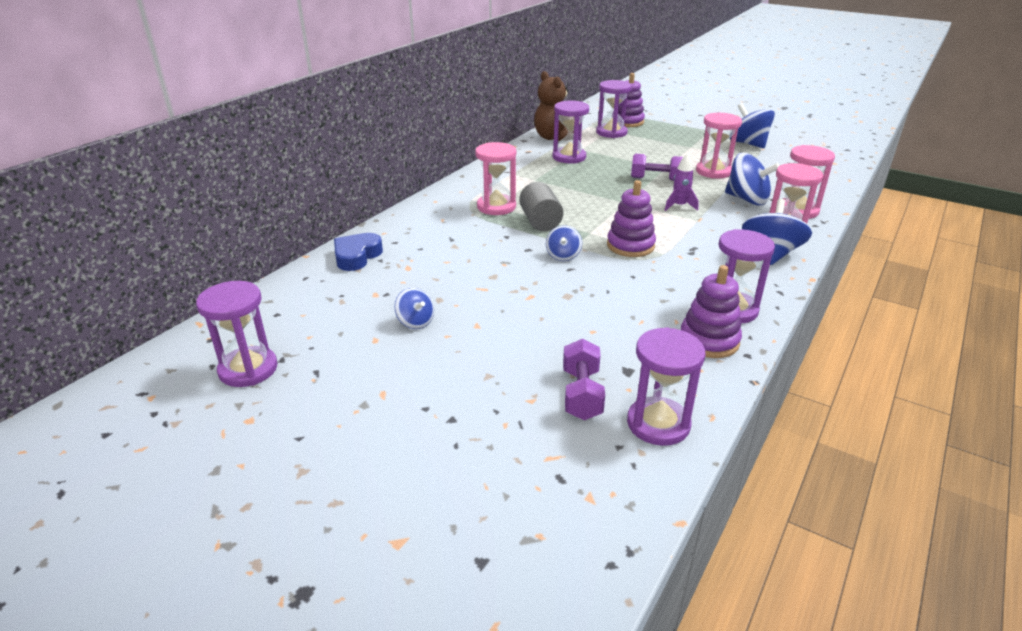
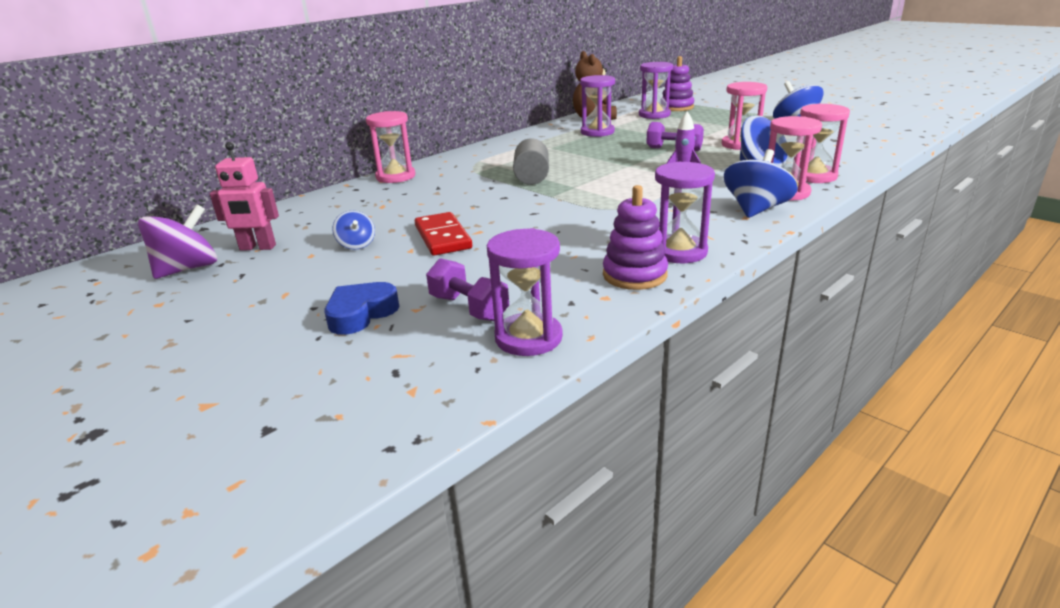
camera: 15 degrees right, 5 degrees down
purple hourglass [196,281,277,387] -> purple spinning top [138,205,217,279]
blue heart [334,233,383,271] -> blue heart moved to [325,282,400,335]
pink hourglass [475,142,516,215] -> pink hourglass moved to [366,111,415,183]
blue spinning top [546,225,582,261] -> none
purple dumbbell [563,339,605,420] -> purple dumbbell turned 60 degrees counterclockwise [426,258,509,321]
purple stacking toy [607,180,656,257] -> none
none -> pink robot [210,142,279,251]
none -> red domino [415,212,472,256]

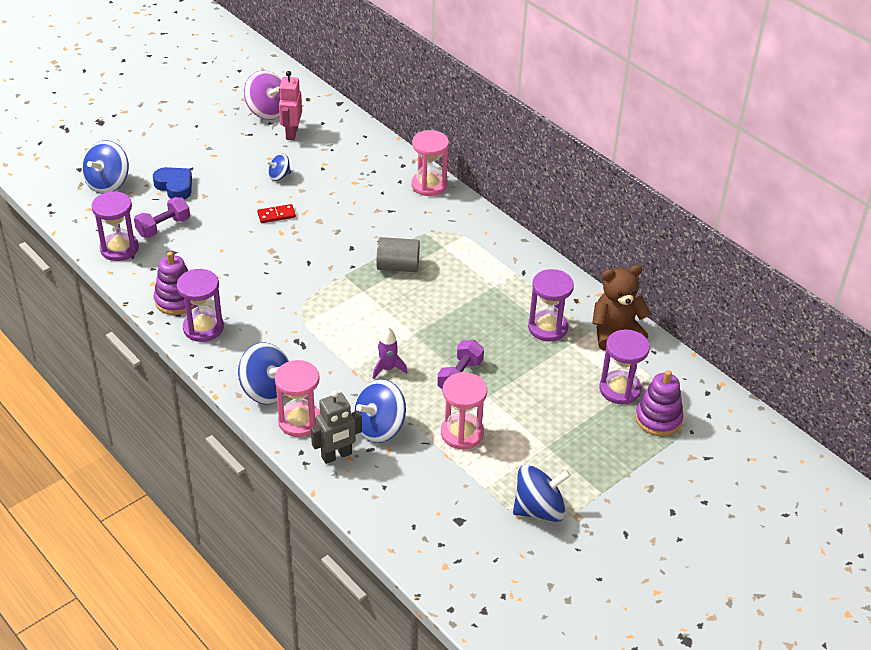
camera: 90 degrees right, 15 degrees up
red domino [415,212,472,256] -> red domino [257,204,296,223], size x0.59
pink hourglass [799,104,850,183] -> grey robot [311,390,362,464]
none -> blue spinning top [82,140,129,194]

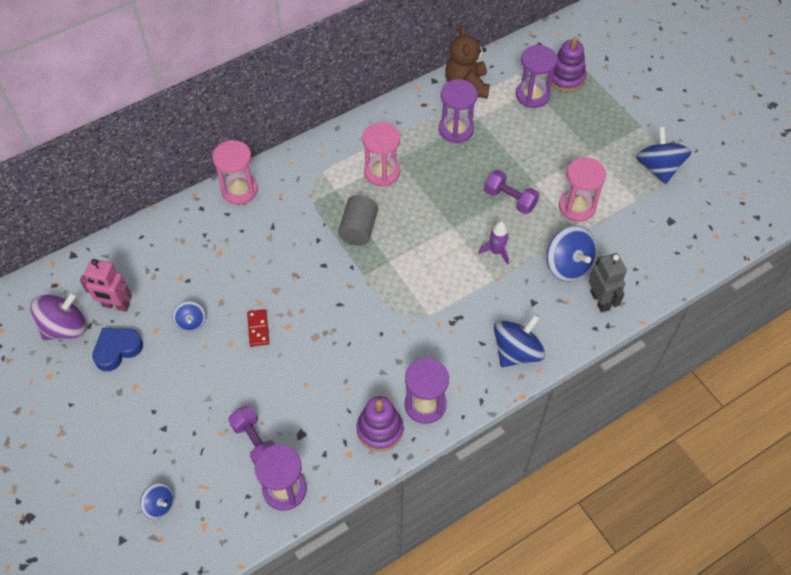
camera: 80 degrees left, 15 degrees up
blue spinning top [82,140,129,194] -> blue spinning top [140,483,174,519], size x0.55
blue heart [153,167,192,199] -> blue heart moved to [92,328,143,371]
pink hourglass [275,360,320,437] -> pink hourglass moved to [363,122,400,186]

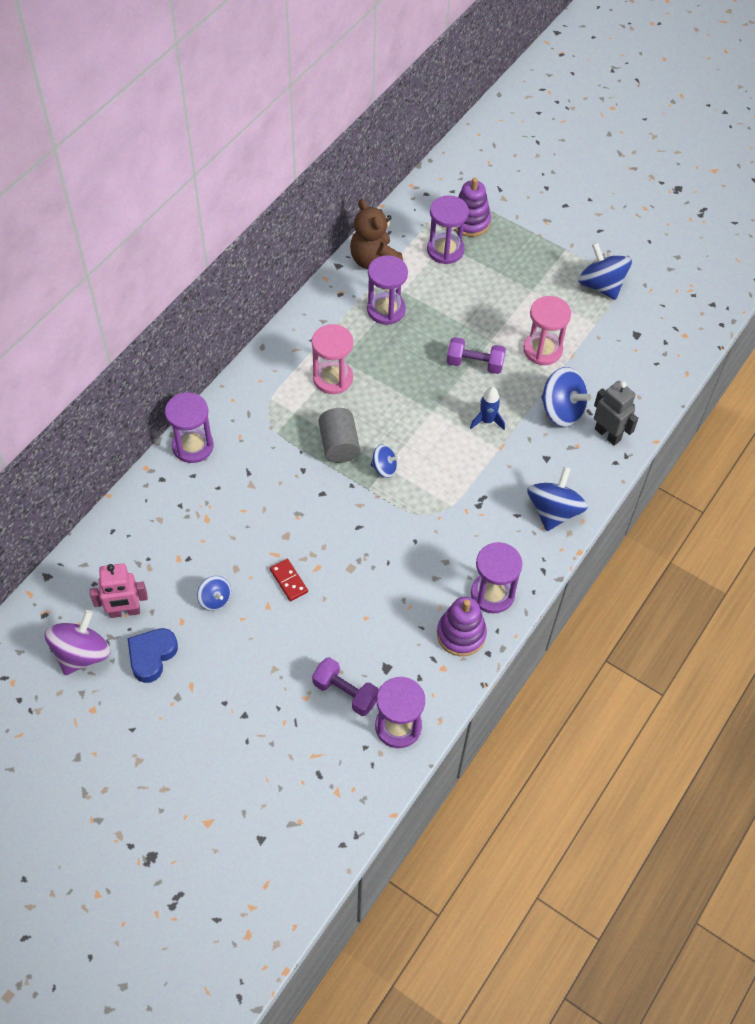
camera: 25 degrees left, 0 degrees up
blue spinning top [140,483,174,519] -> blue spinning top moved to [371,444,400,478]
pink hourglass [212,140,258,205] -> purple hourglass [165,392,214,463]
purple rocket [478,221,509,265] -> blue rocket [470,387,505,430]

